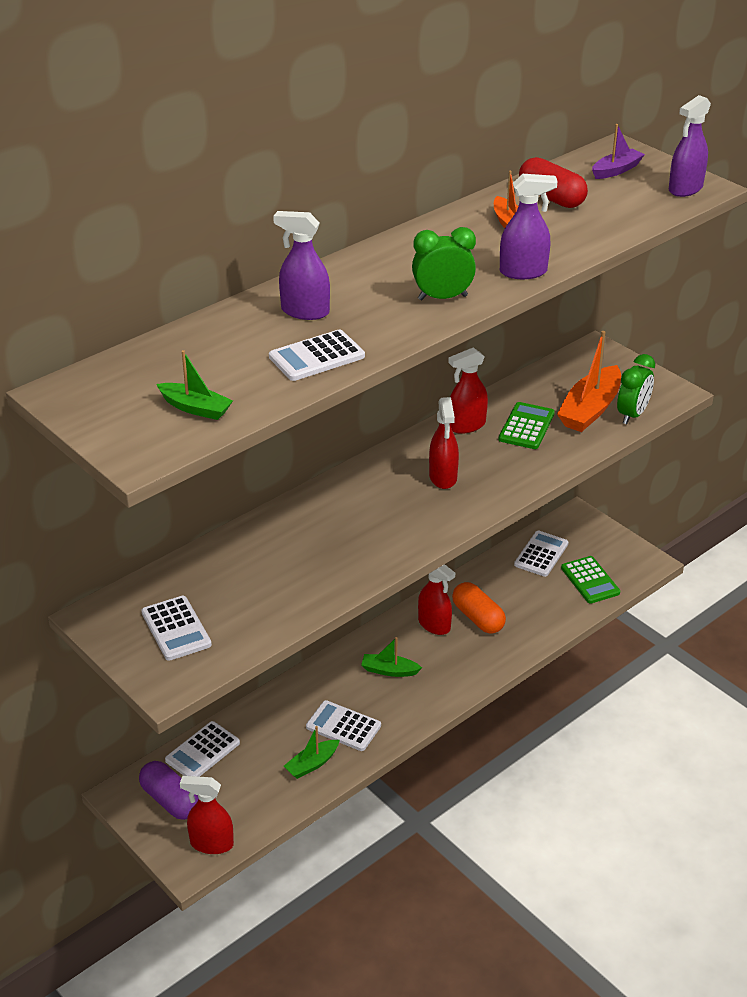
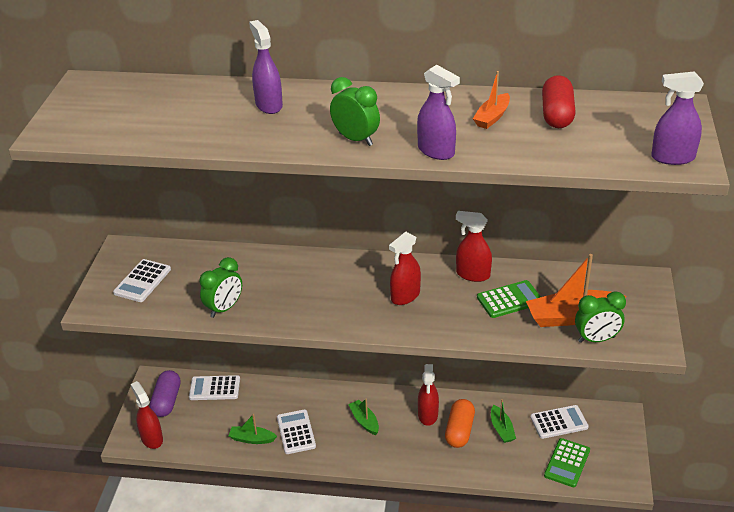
camera: 50 degrees right, 0 degrees up
green boat [156,350,233,420] -> green boat moved to [491,399,516,443]
white calculator [269,330,365,381] -> none
purple boat [592,124,645,179] -> none
none -> green clock [199,257,242,318]

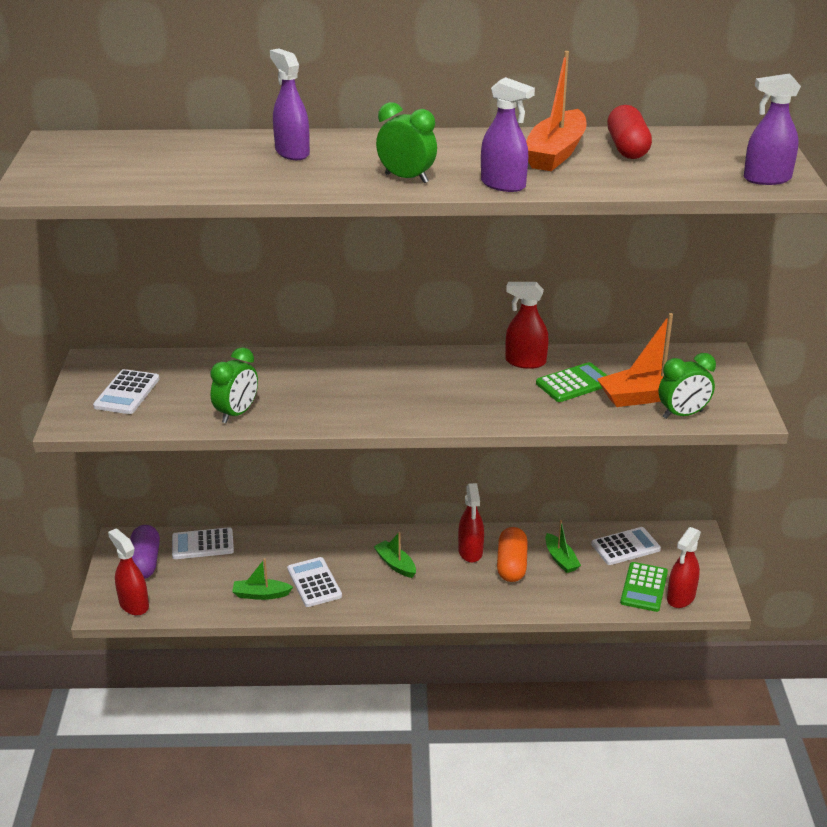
camera: 10 degrees left, 5 degrees down
red spray bottle [389,232,421,305] -> red spray bottle moved to [667,527,701,608]
orange boat [473,71,510,129] -> orange boat [526,51,587,171], size x1.78

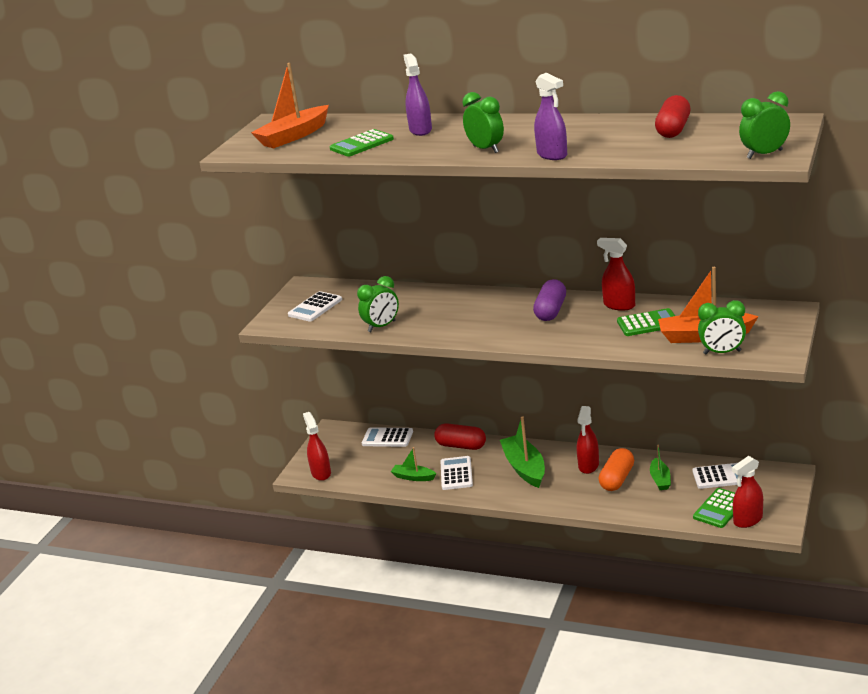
camera: 25 degrees right, 5 degrees down
purple capsule [130,525,160,579] -> purple capsule moved to [533,279,566,321]
green boat [373,532,416,578] -> green boat [500,416,545,488], size x1.78
orange boat [526,51,587,171] -> orange boat moved to [251,63,329,148]
purple spray bottle [744,74,801,185] -> green clock [739,91,790,159]
none -> green calculator [330,129,394,157]
none -> red capsule [434,423,486,450]

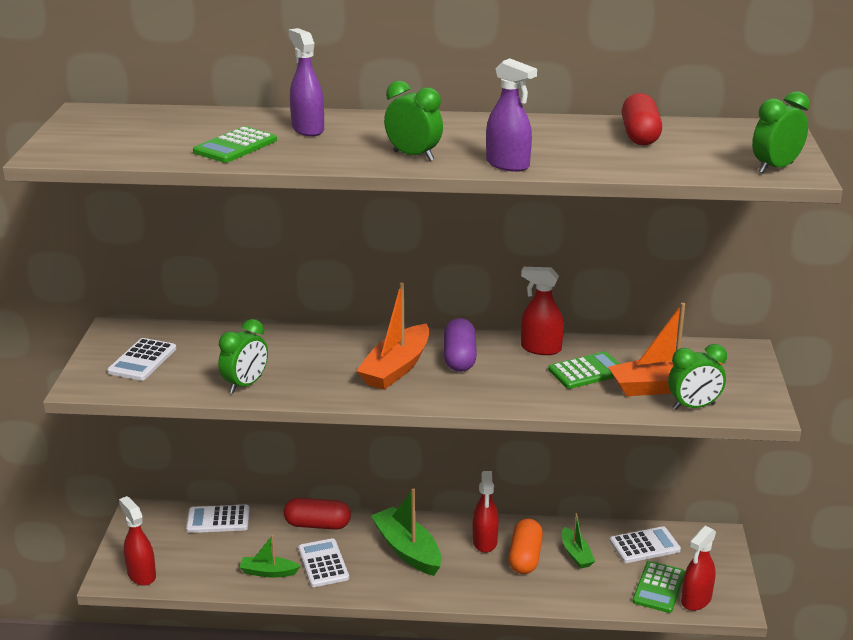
camera: 20 degrees left, 0 degrees up
orange boat [251,63,329,148] -> orange boat moved to [356,283,429,390]

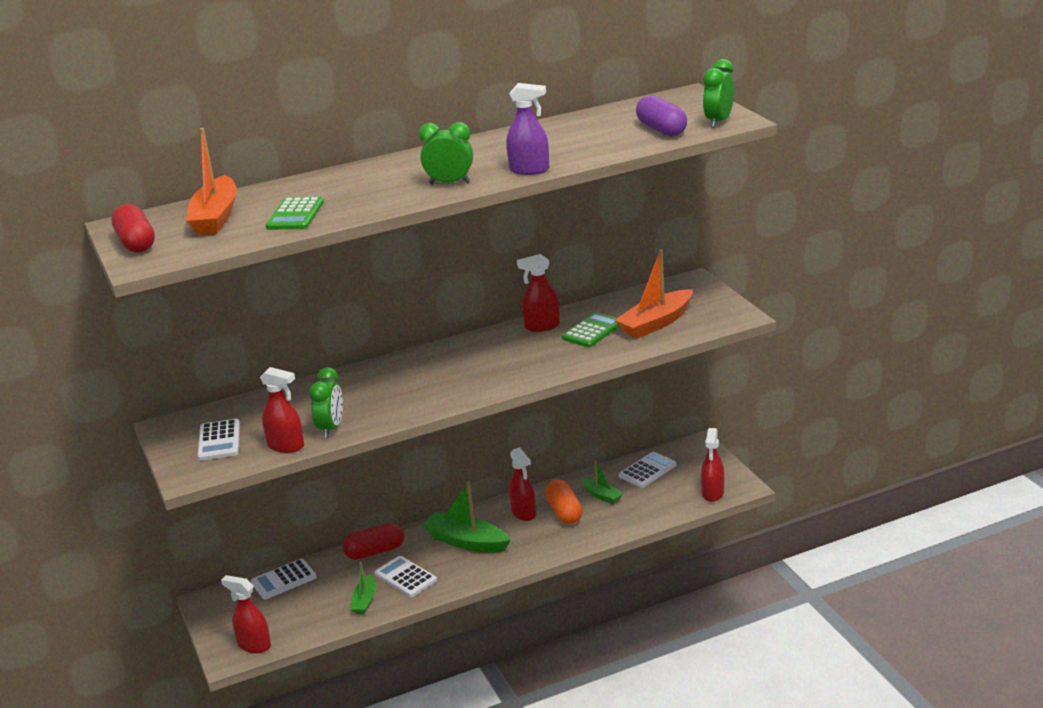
camera: 25 degrees left, 0 degrees up
green boat [239,535,301,577] -> green boat turned 60 degrees counterclockwise [350,562,376,614]
purple spray bottle [289,28,324,136] -> none
orange boat [356,283,429,390] -> orange boat moved to [186,128,237,235]
purple capsule [444,318,477,372] -> purple capsule moved to [636,95,687,137]
red capsule [622,93,662,146] -> red capsule moved to [111,204,155,253]
green calculator [632,561,685,613] -> none
green clock [668,344,727,410] -> none
none -> red spray bottle [260,367,304,453]

